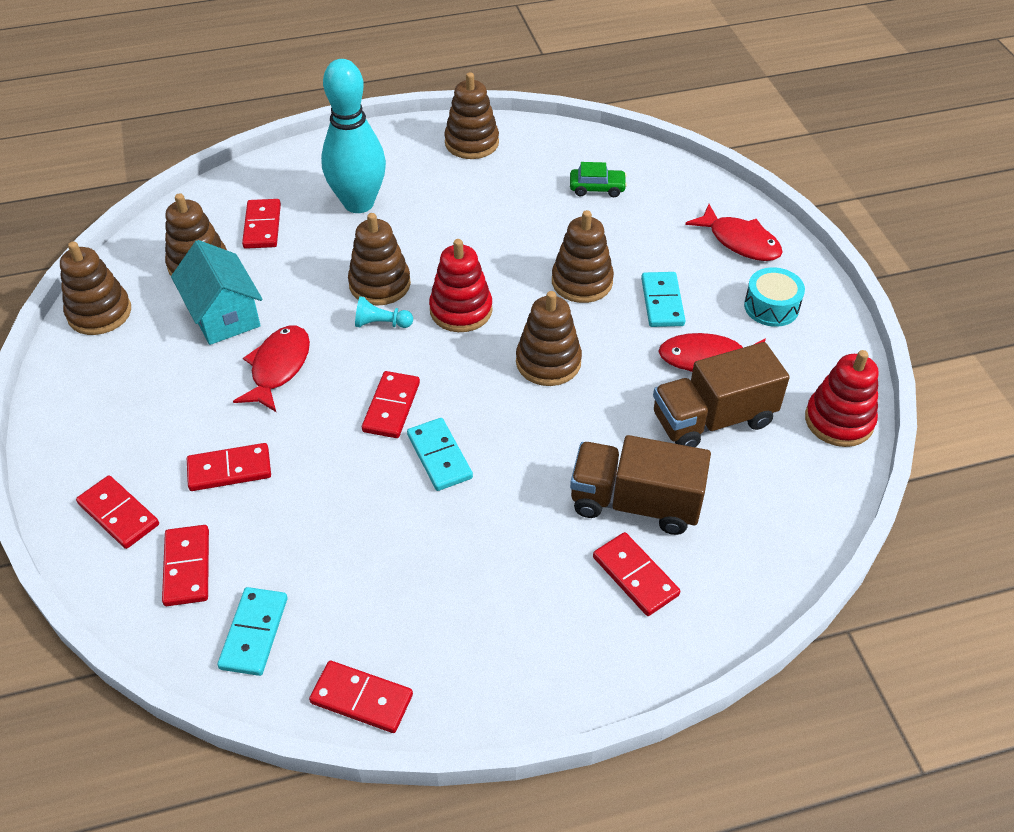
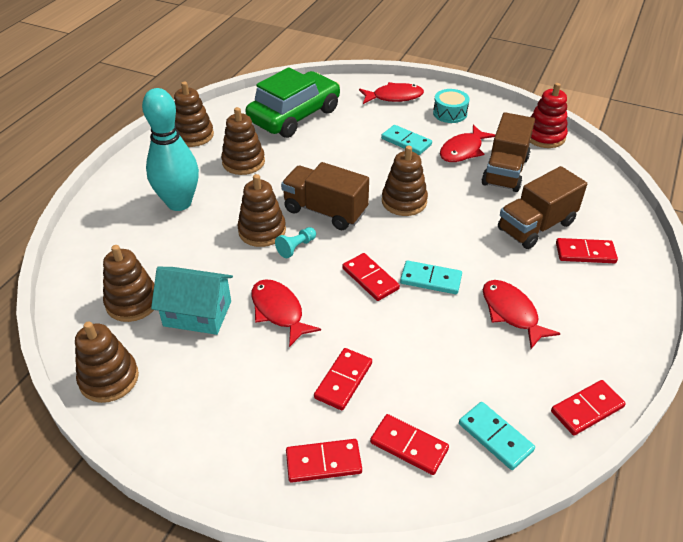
camera: 50 degrees left, 5 degrees down
red domino [242,199,281,249] -> none
red stacking toy [429,239,493,332] -> brown truck [281,162,369,230]
brown stacking toy [552,210,614,303] -> brown stacking toy moved to [221,107,265,175]
green car [570,162,627,197] -> green car [245,67,340,138], size x2.49
none -> red fish [483,280,561,349]

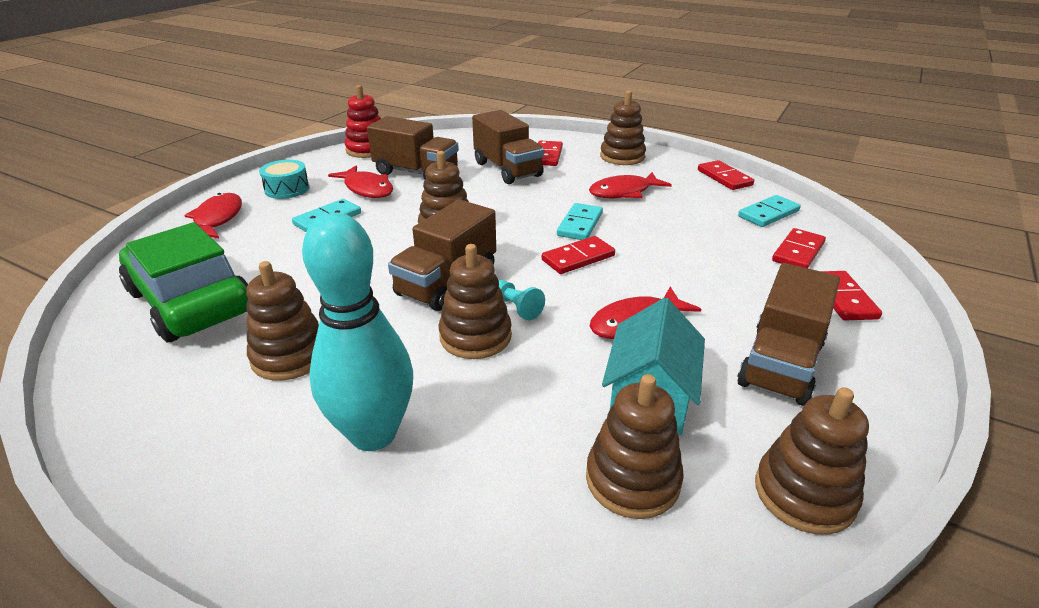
camera: 85 degrees left, 10 degrees down
brown stacking toy [174,82,214,147] -> brown stacking toy moved to [600,91,646,165]
red domino [314,348,372,410] -> none
none -> brown truck [737,263,840,406]

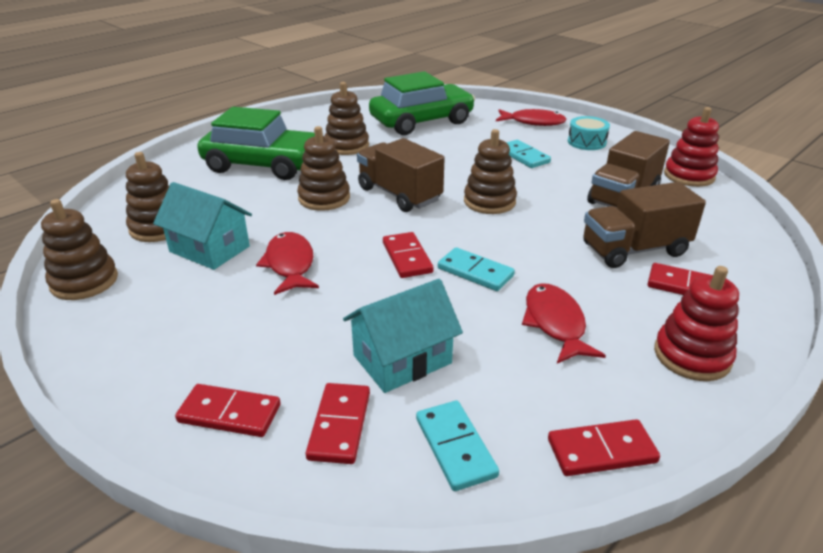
camera: 105 degrees right, 0 degrees up
turquoise bowling pin [302,213,413,451] -> green car [197,107,315,180]
red fish [328,166,393,198] -> none
turquoise pawn [498,280,545,320] -> none
brown stacking toy [600,91,646,165] -> red stacking toy [654,266,739,381]
brown truck [737,263,840,406] -> none
red domino [772,228,826,268] -> red domino turned 45 degrees clockwise [306,383,370,464]
none -> turquoise house [343,279,463,393]

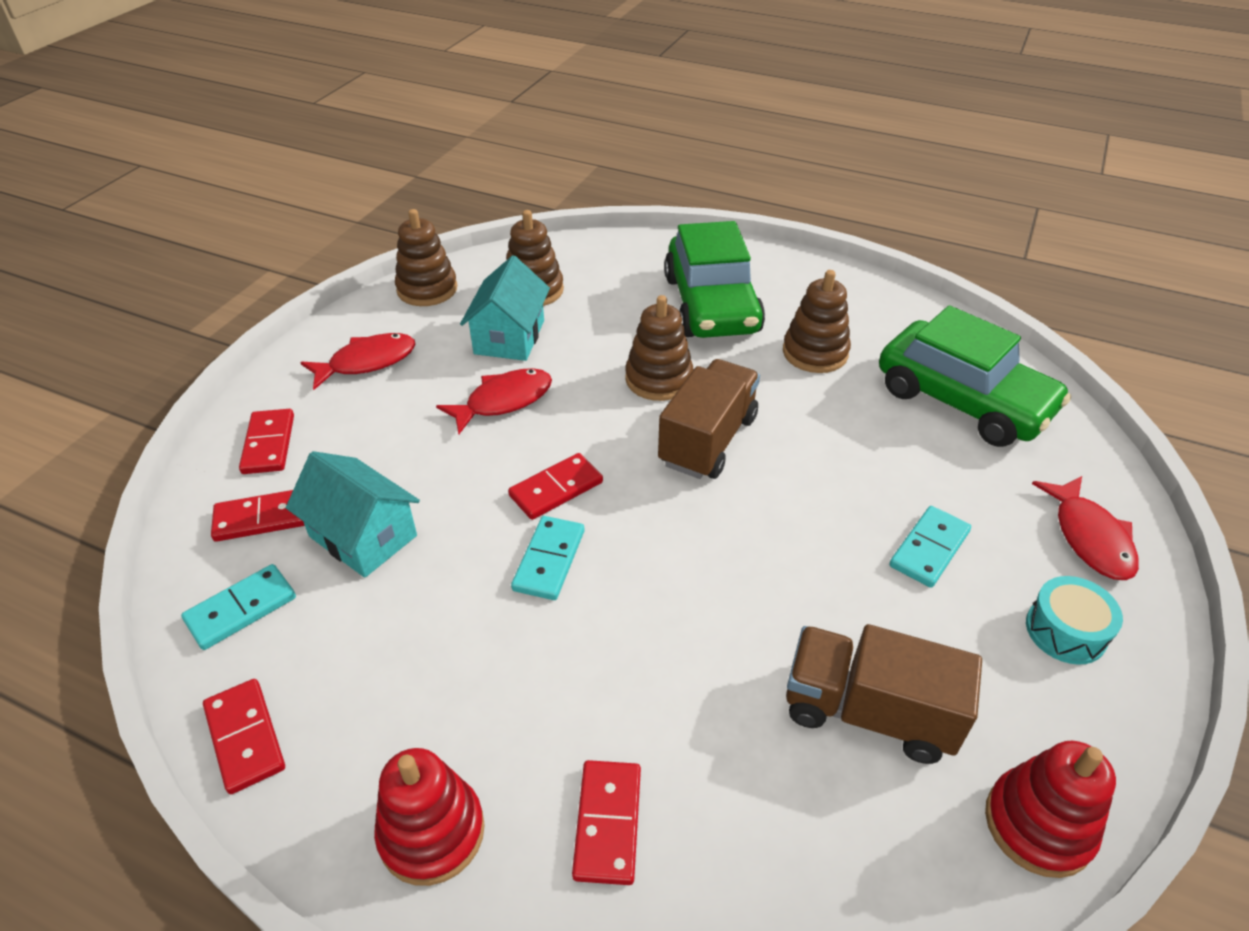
camera: 70 degrees right, 10 degrees up
brown stacking toy [464,129,517,214] -> none
red fish [522,283,606,363] -> red fish moved to [300,333,415,390]
brown truck [583,182,706,268] -> none

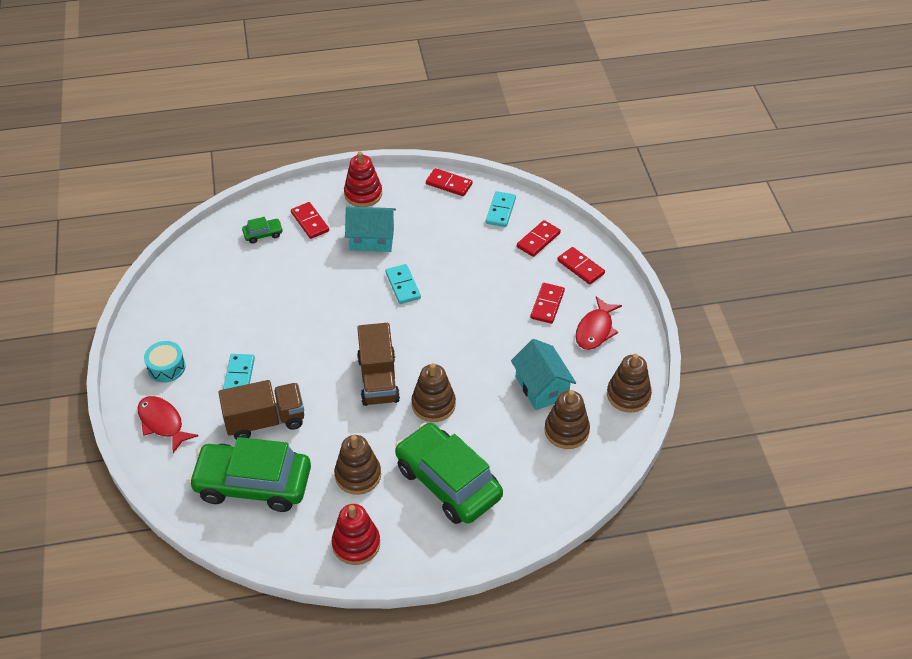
camera: 145 degrees right, 5 degrees up
turquoise house [286,451,420,578] -> turquoise house moved to [345,206,396,252]
red fish [436,368,552,434] -> none
red domino [508,453,603,520] -> red domino moved to [530,283,565,324]
brown truck [786,624,982,764] -> brown truck moved to [218,380,304,440]
red stacking toy [985,741,1116,878] -> red stacking toy moved to [332,504,380,565]
none -> green car [242,217,283,244]

